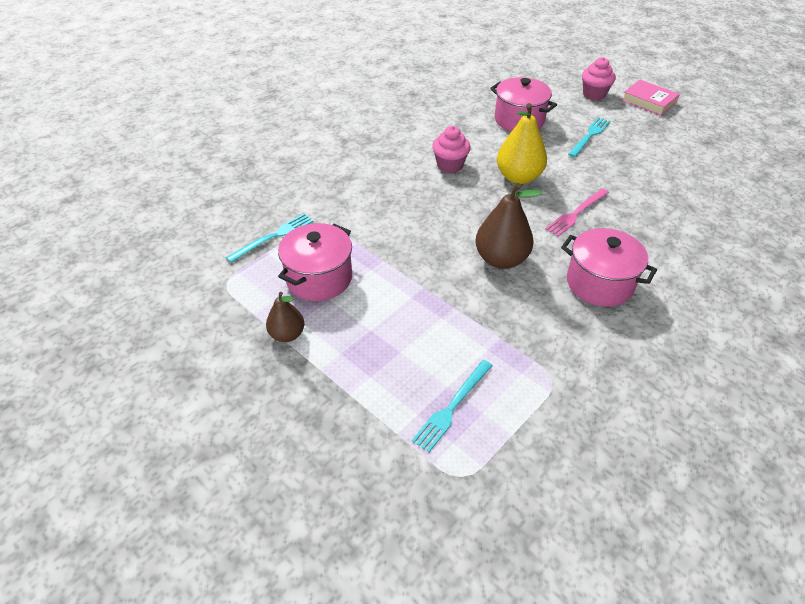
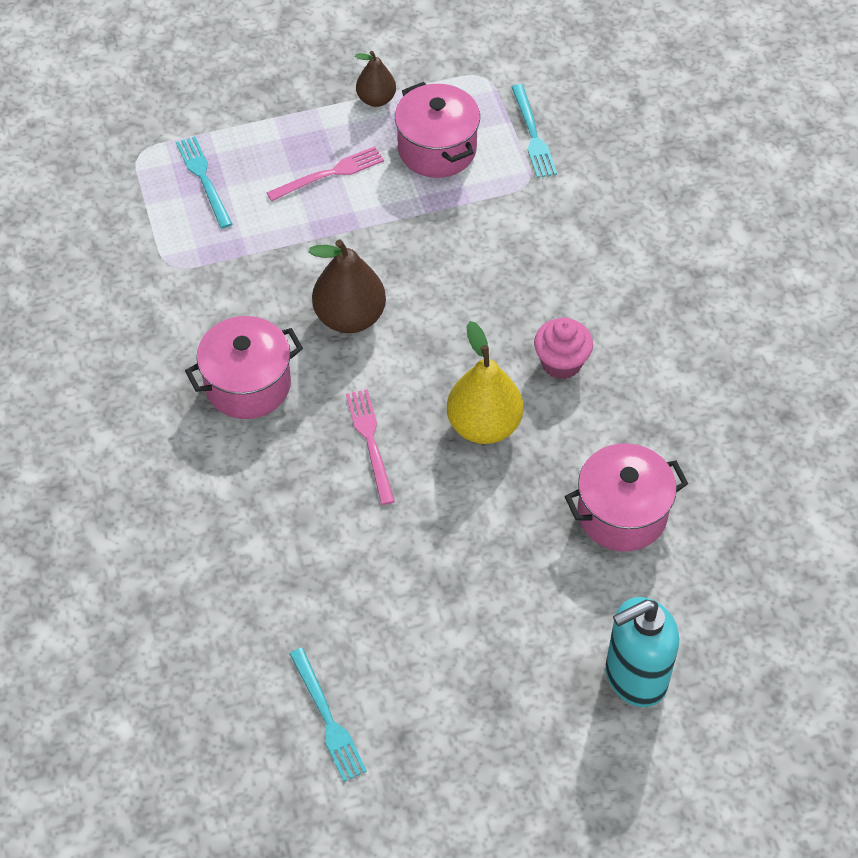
camera: 120 degrees right, 10 degrees up
turquoise fork [568,117,610,157] -> turquoise fork moved to [289,648,367,782]
pink cupcake [582,57,616,100] -> turquoise soap dispenser [606,597,679,707]
pink book [622,80,680,116] -> none
none -> pink fork [266,146,384,201]

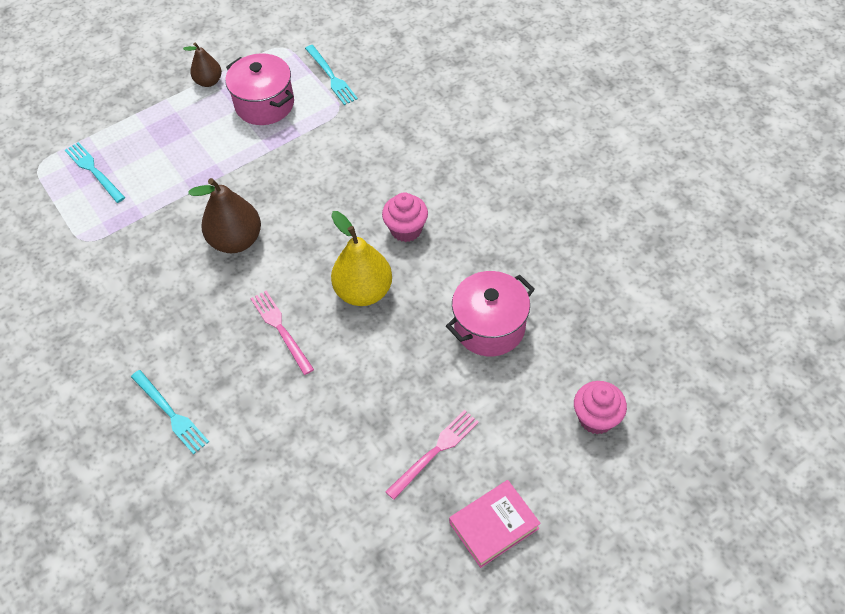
camera: 15 degrees left, 0 degrees up
pink pot [185,316,303,419] -> none
pink fork [266,146,384,201] -> pink fork moved to [385,410,479,500]
turquoise fork [289,648,367,782] -> turquoise fork moved to [131,370,209,454]
turquoise soap dispenser [606,597,679,707] -> none
none -> pink book [449,480,541,568]
none -> pink cupcake [574,381,627,434]

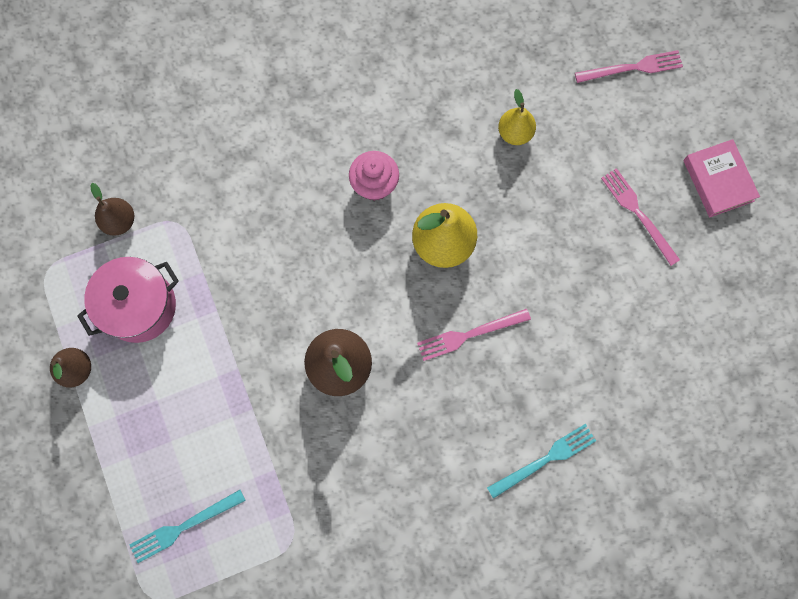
camera: 80 degrees left, 20 degrees up
turquoise fork [305,45,358,105] -> brown pear [90,183,134,236]
pink pot [446,271,535,356] -> yellow pear [498,89,536,145]
pink cupcake [574,381,627,434] -> pink fork [575,50,683,83]

